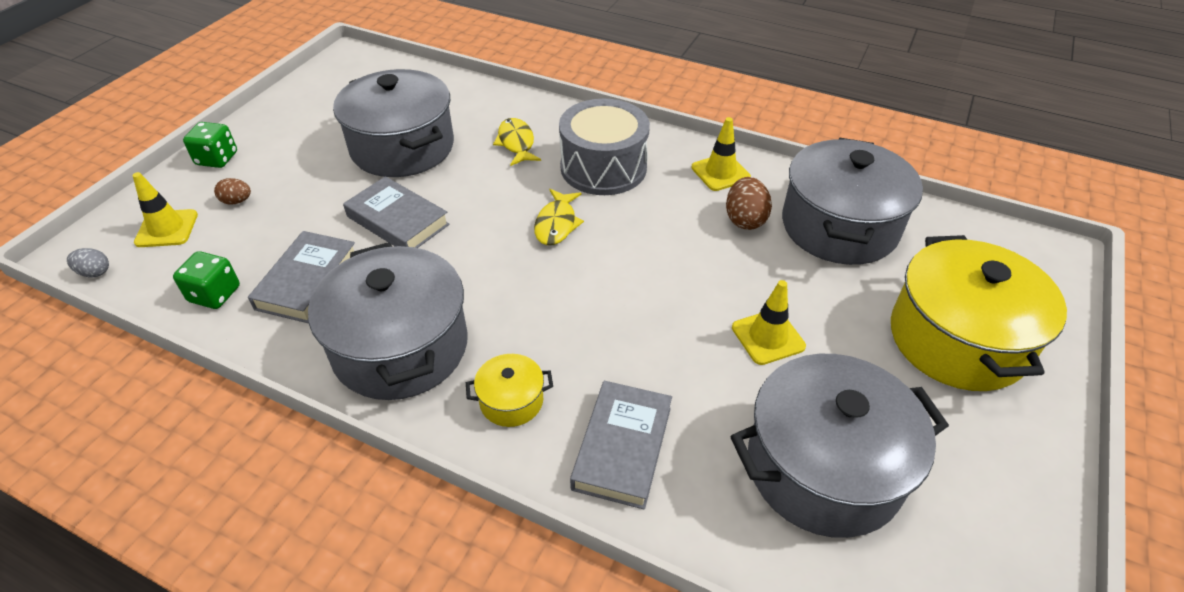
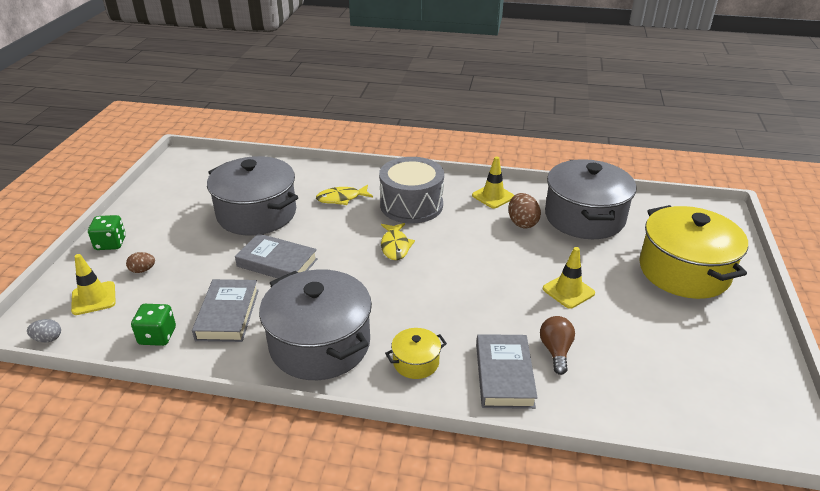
camera: 15 degrees left, 10 degrees down
yellow fish [493,118,541,166] -> yellow fish turned 75 degrees counterclockwise [316,184,373,205]
grey pot [731,354,949,538] -> none
none -> brown light bulb [540,316,575,375]

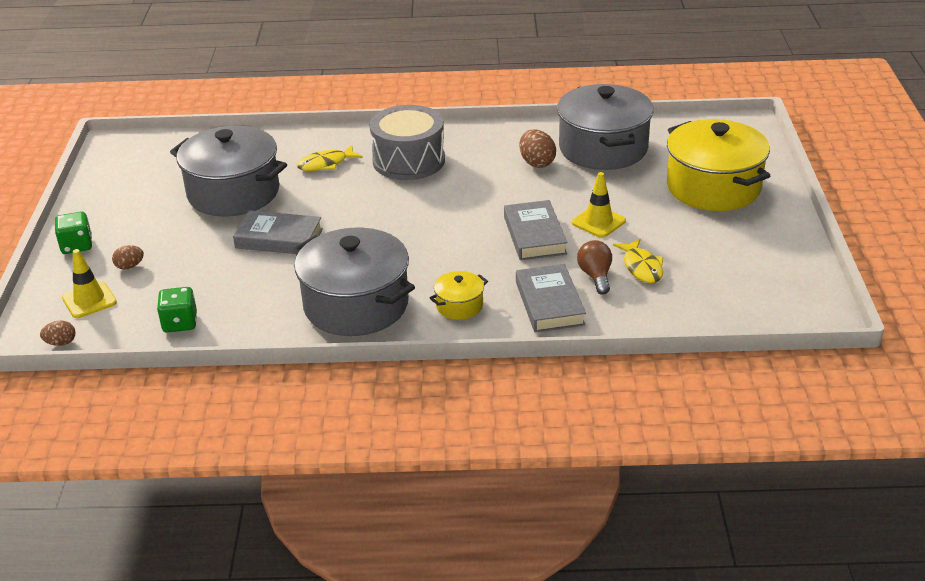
camera: 10 degrees left, 0 degrees up
grey egg [27,319,61,343] -> brown egg [40,321,75,346]
grey book [192,279,259,342] -> grey book moved to [504,200,568,260]
yellow fish [381,223,415,260] -> yellow fish moved to [613,239,664,283]
yellow traffic cone [472,156,514,208] -> none

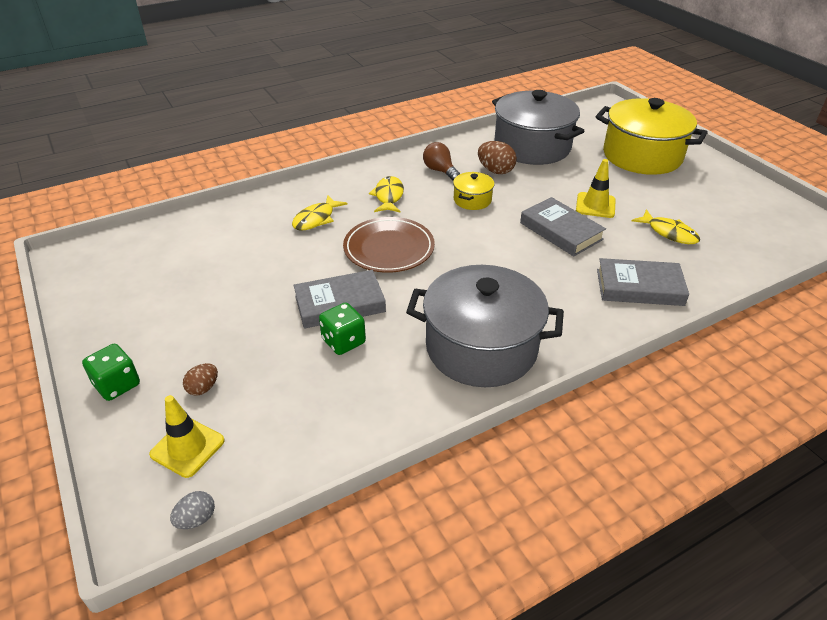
camera: 30 degrees left, 5 degrees up
brown egg [40,321,75,346] -> grey egg [170,491,215,529]
green dice [157,287,197,333] -> green dice moved to [319,302,366,355]
grey pot [170,126,287,217] -> none
grey drum [370,105,445,180] -> yellow fish [369,176,404,212]
yellow pot [430,271,488,320] -> yellow pot moved to [453,172,494,210]
grey book [516,264,586,333] -> grey book turned 45 degrees counterclockwise [597,258,689,306]
brown light bulb [577,240,612,295] -> brown light bulb moved to [423,142,460,181]
none -> brown plate [343,217,435,273]

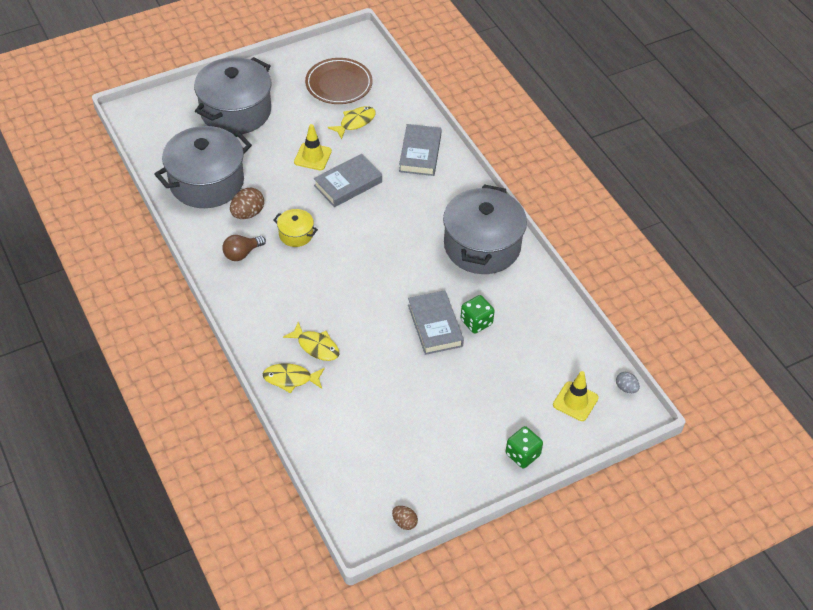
camera: 90 degrees left, 10 degrees up
brown egg [183,363,218,396] -> brown egg moved to [392,506,418,530]
brown plate [343,217,435,273] -> brown plate moved to [305,58,373,104]
yellow fish [369,176,404,212] -> yellow fish moved to [263,363,325,393]
yellow pot [596,98,708,175] -> grey pot [194,57,272,134]

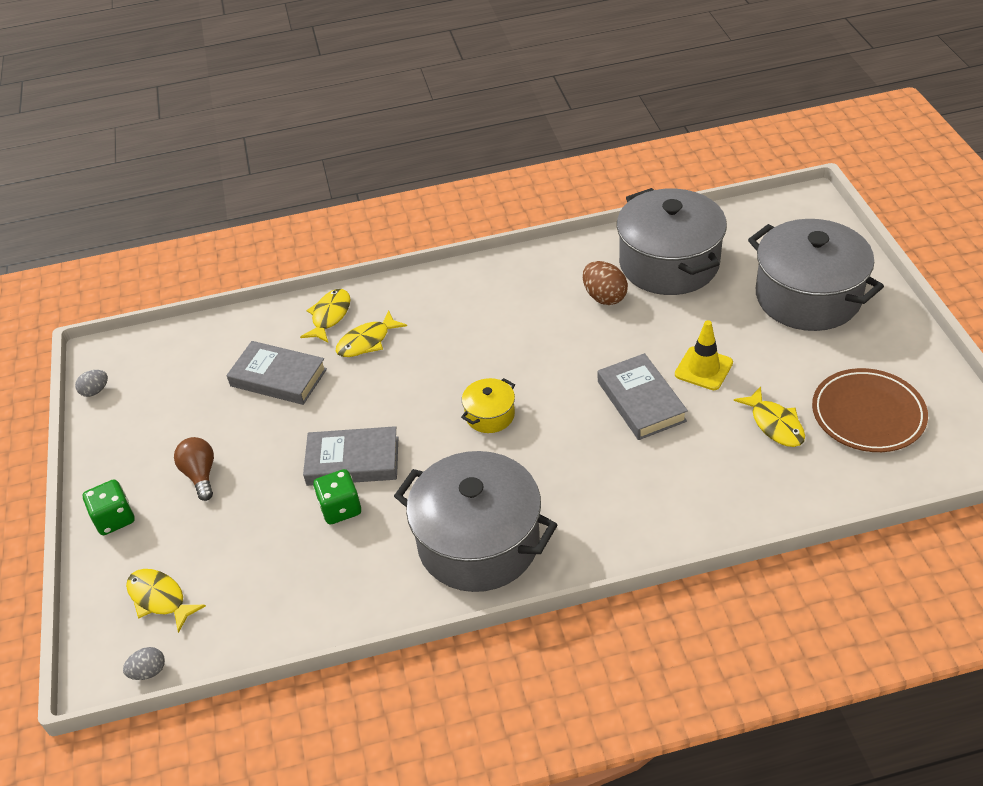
camera: 110 degrees right, 5 degrees down
brown light bulb [222,235,266,261] -> brown light bulb moved to [174,437,214,501]
yellow pot [273,209,318,247] -> yellow pot moved to [461,378,515,433]
brown egg [392,506,418,530] -> grey egg [75,370,108,397]
grey book [399,124,442,176] -> grey book moved to [226,341,327,405]
yellow traffic cone [553,371,599,421] -> yellow fish [126,569,206,633]

